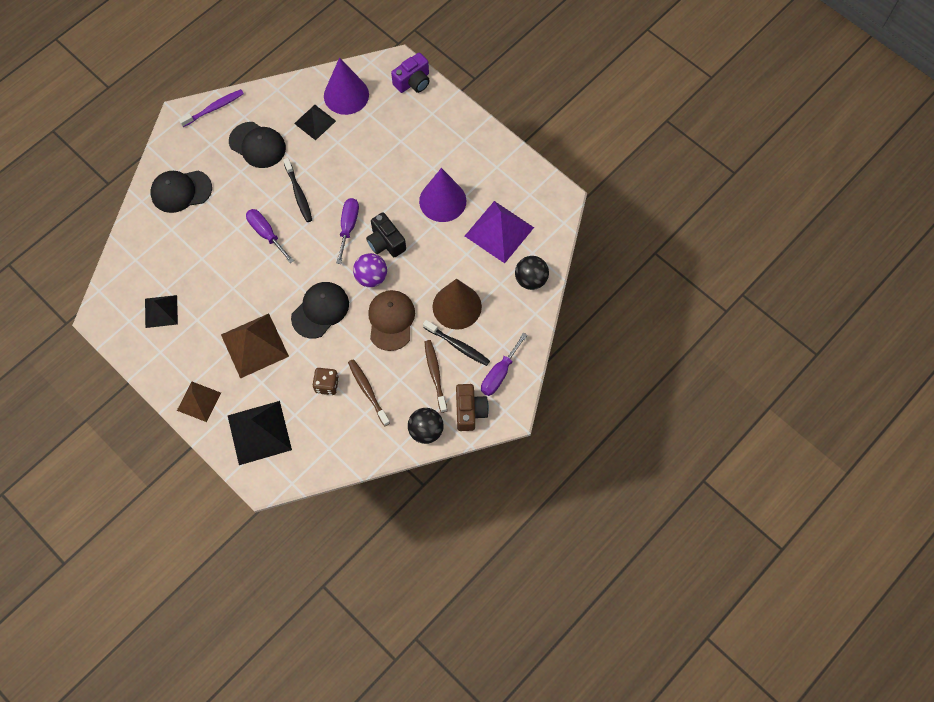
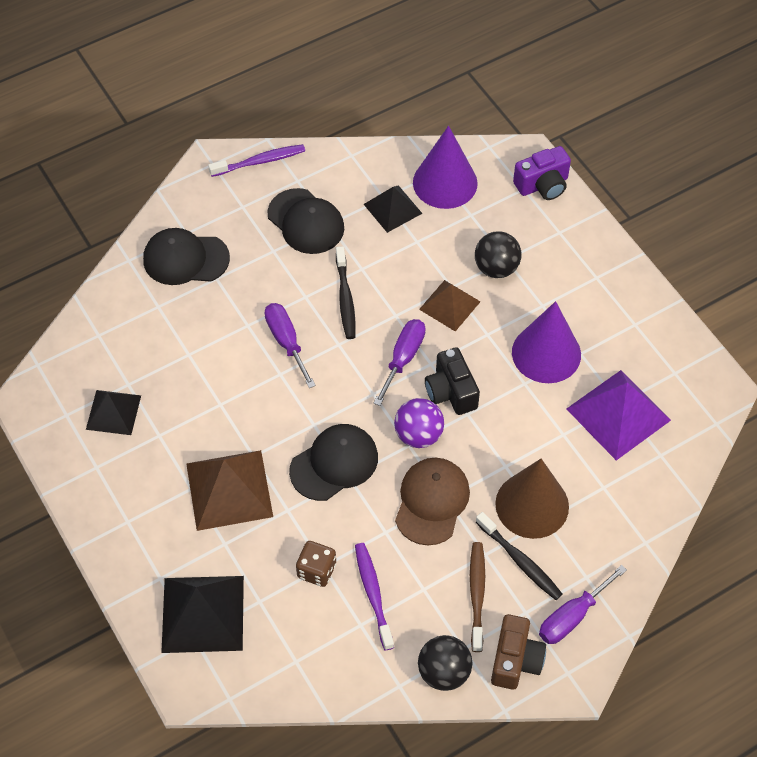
camera: 15 degrees right, 10 degrees down
brown pyramid [177,382,221,422] -> brown pyramid moved to [419,280,481,331]
brown toothbrush [348,359,390,426] -> purple toothbrush [355,543,394,651]
black ball [515,256,549,290] -> black ball moved to [475,231,521,278]

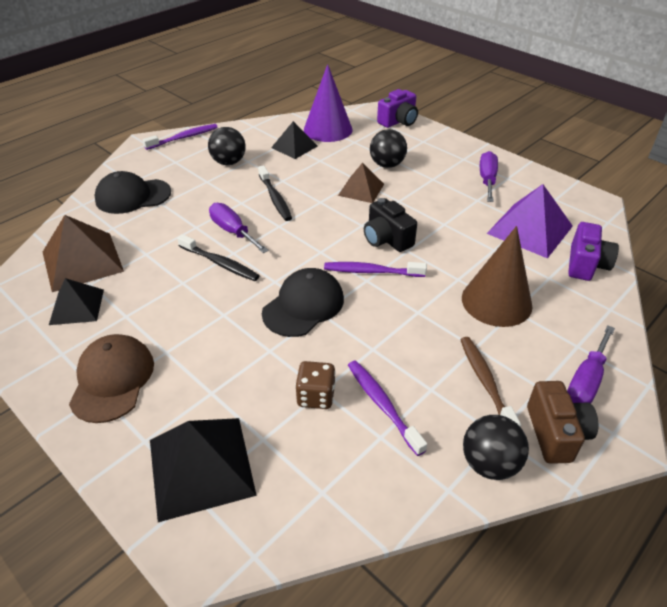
camera: 15 degrees left, 15 degrees down
brown pyramid [186,450,273,531] -> brown pyramid moved to [43,215,124,292]
black cap [267,188,344,254] -> black ball [208,127,246,165]
purple screwdriver [374,319,426,406] -> purple screwdriver moved to [480,151,498,202]
purple ball [394,398,444,448] -> purple toothbrush [324,262,427,277]
brown cap [395,458,470,545] -> brown cap moved to [69,334,154,423]
black toothbrush [476,512,562,600] -> black toothbrush moved to [177,234,260,281]
purple cone [512,301,581,383] -> none
none -> purple camera [568,222,619,281]

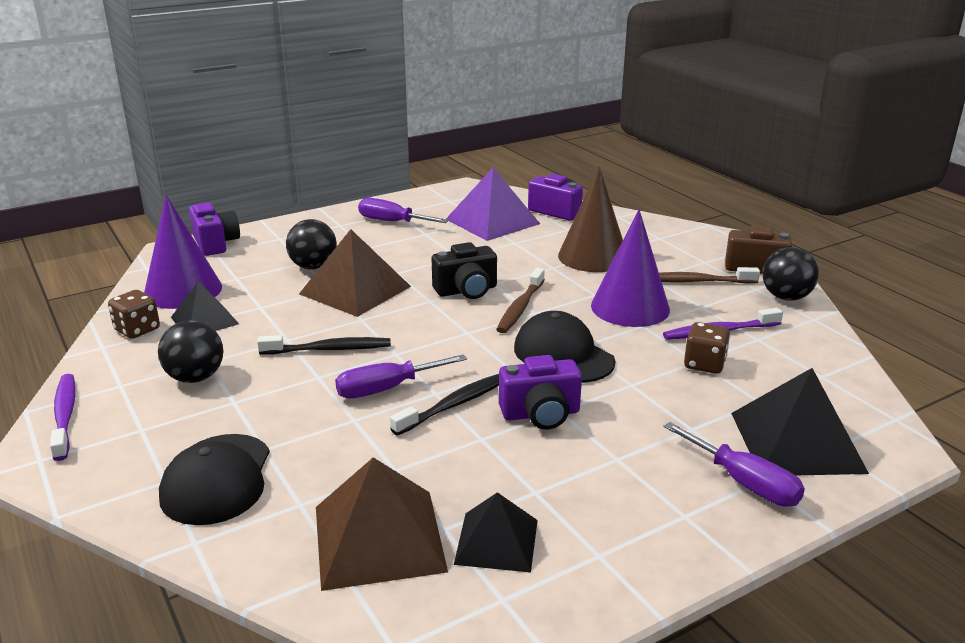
camera: 75 degrees left, 15 degrees down
brown cap [69,334,154,423] -> none
purple toothbrush [324,262,427,277] -> brown toothbrush [496,268,545,333]
brown pyramid [338,163,384,203] -> brown pyramid [299,229,411,317], size x1.61
purple screwdriver [567,325,615,404] -> purple screwdriver moved to [664,422,805,507]
none -> brown dice [108,290,160,339]
none -> purple camera [499,355,582,429]
none -> purple cone [591,209,670,327]

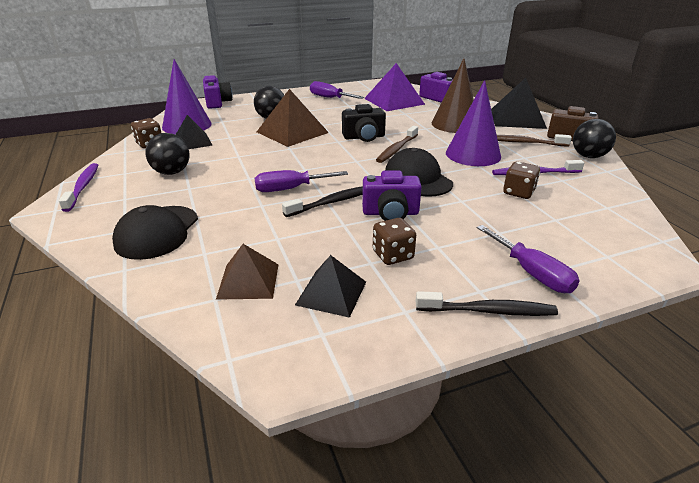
camera: 10 degrees right, 5 degrees up
black toothbrush [257,335,391,355] -> black toothbrush moved to [416,291,558,316]
brown pyramid [316,457,448,591] -> brown pyramid [216,244,279,300], size x0.62
black pyramid [731,368,869,475] -> black pyramid moved to [491,78,547,129]
none -> brown dice [373,218,416,265]

